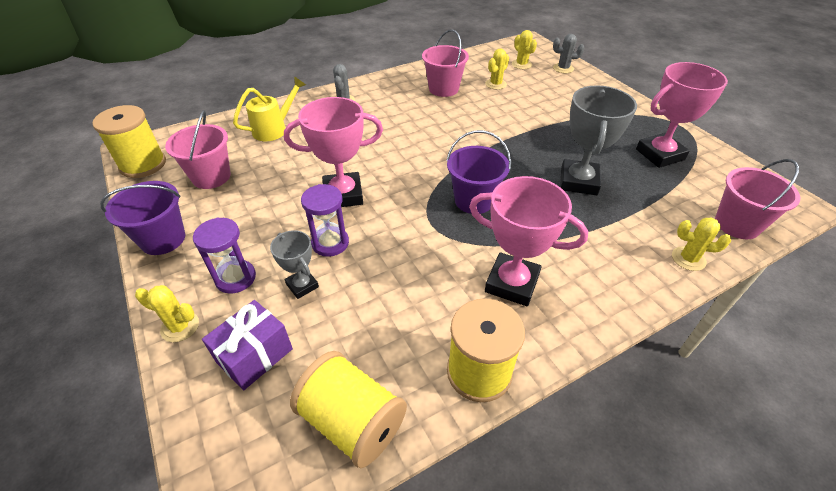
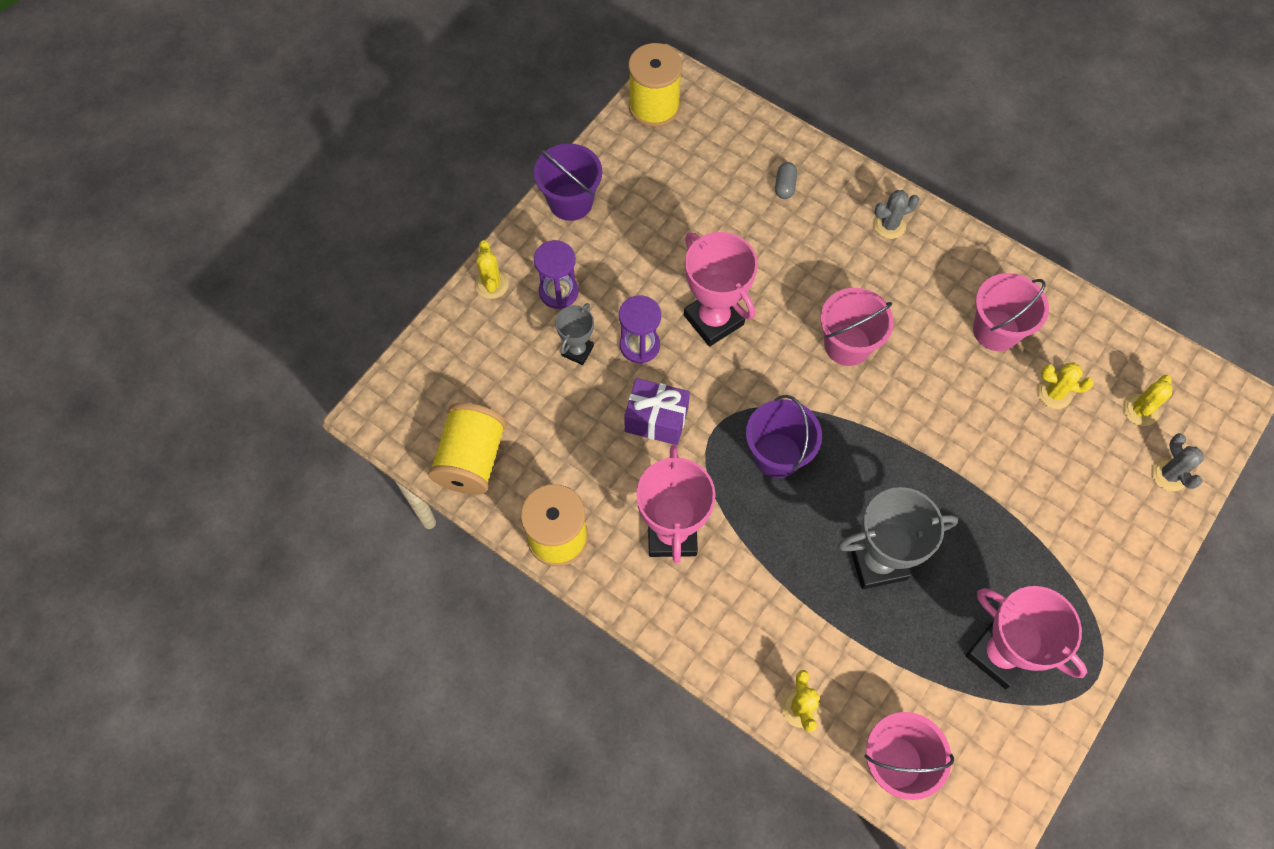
camera: 65 degrees right, 20 degrees up
pink bucket [165,110,231,189] -> pink bucket moved to [820,288,894,366]
purple gift [202,300,293,390] -> purple gift moved to [624,378,690,445]
yellow watering can [233,77,306,141] -> grey capsule [775,162,797,199]

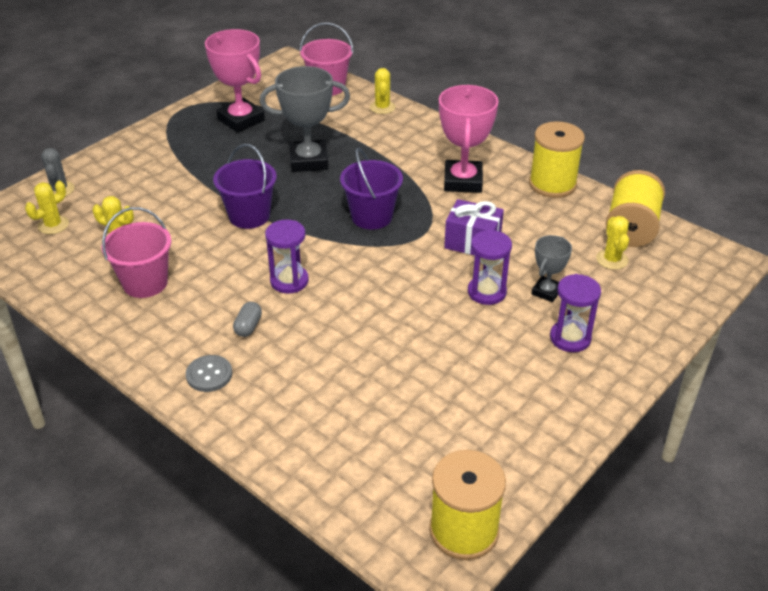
camera: 175 degrees left, 25 degrees down
yellow cactus [475,240,509,299] -> yellow cactus moved to [596,216,629,270]
purple bucket [534,143,602,221] -> purple bucket moved to [213,144,277,229]
pink trophy [684,232,758,347] -> none
grey capsule [775,162,797,199] -> grey capsule moved to [233,302,262,337]
pink bucket [820,288,894,366] -> purple hourglass [265,220,309,293]
grey cactus [873,190,919,239] -> grey button [186,355,232,392]

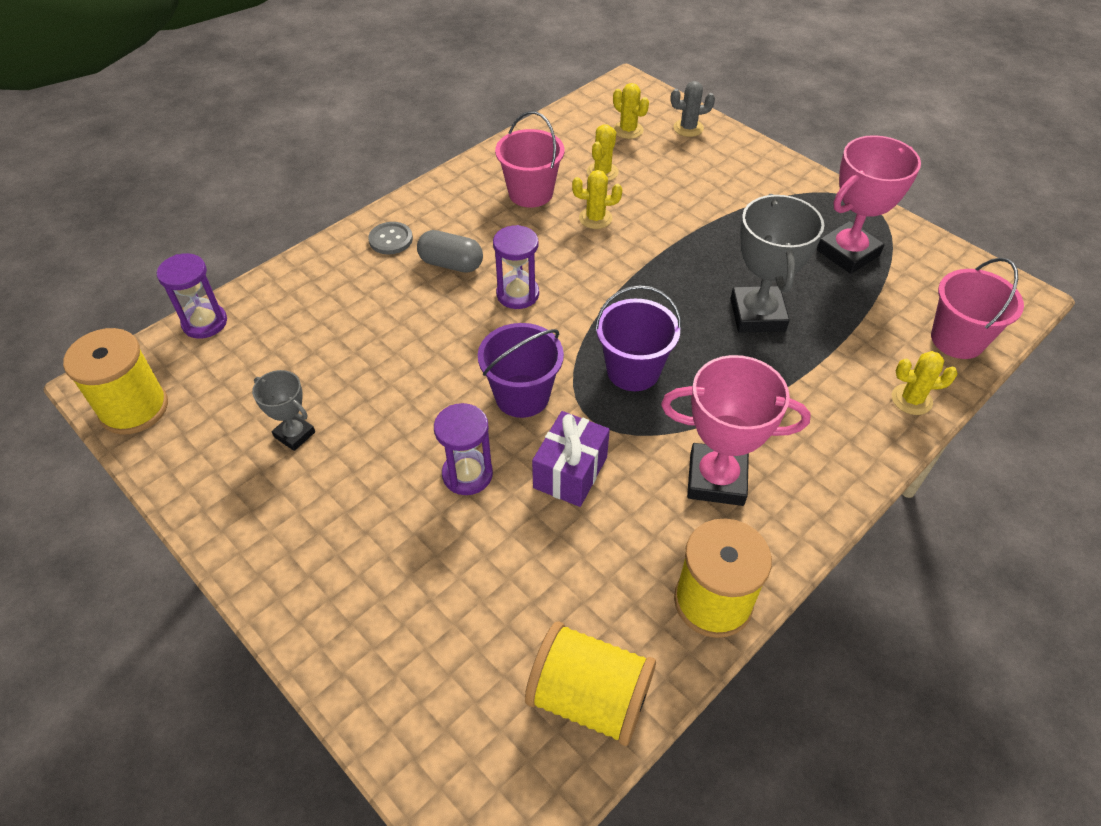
camera: 95 degrees right, 10 degrees up
purple bucket [213,144,277,229] -> purple bucket moved to [478,323,564,418]
grey capsule [233,302,262,337] -> grey capsule [417,230,483,273], size x1.57
grey trophy [531,235,572,302] -> grey trophy moved to [252,370,315,451]
purple hourglass [550,274,601,352] -> purple hourglass moved to [157,253,227,339]
yellow cactus [596,216,629,270] -> yellow cactus moved to [572,170,622,229]

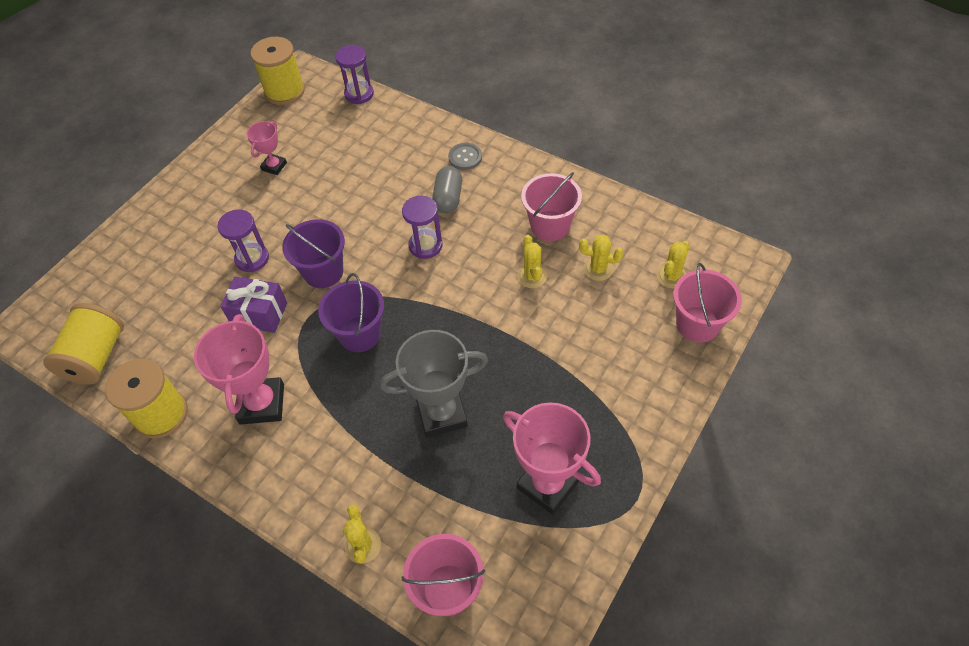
camera: 80 degrees right, 5 degrees up
grey trophy [252,370,315,451] -> pink trophy [247,121,287,175]
grey cactus [671,81,715,137] -> pink bucket [673,263,742,343]

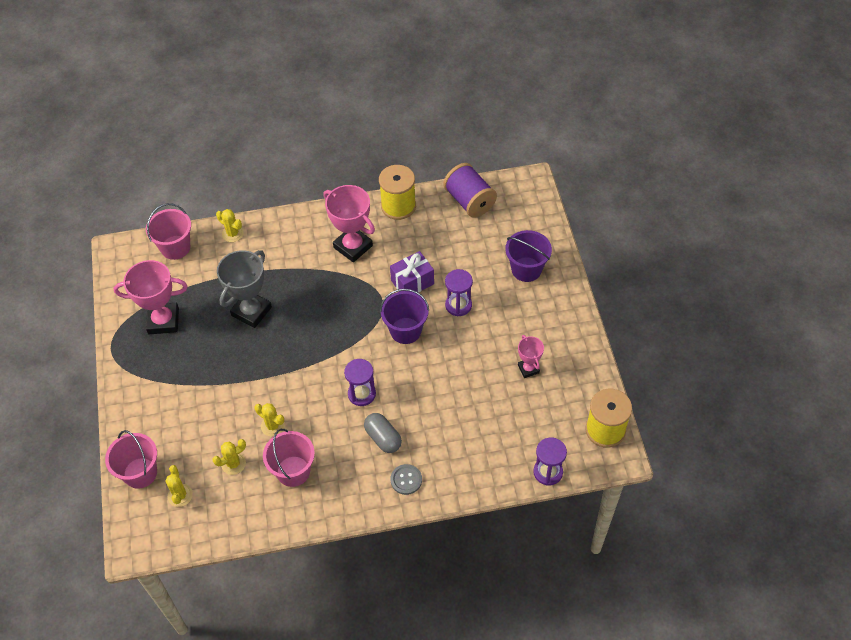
camera: 135 degrees right, 0 degrees up
yellow spool [43,303,124,385] -> purple spool [443,163,497,218]
purple bucket [318,273,384,352] -> purple bucket moved to [505,230,552,282]

